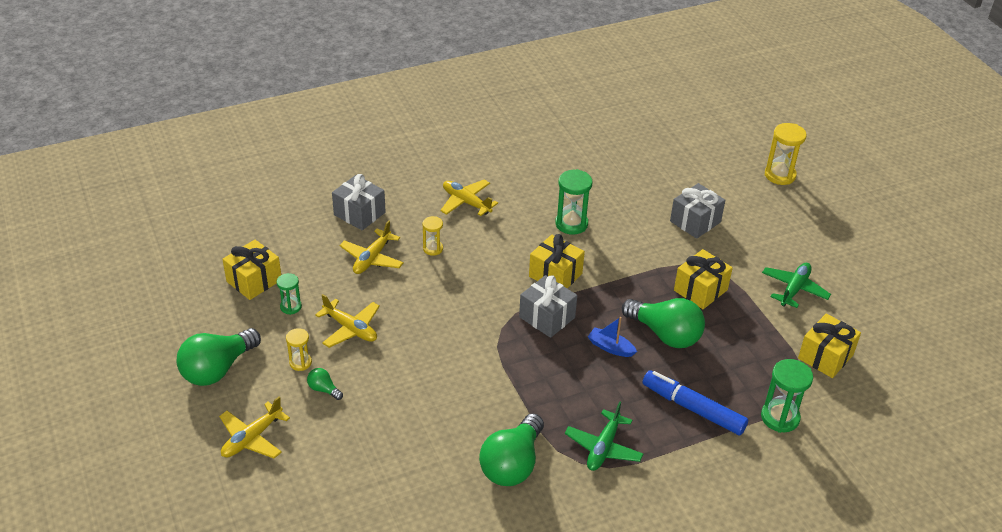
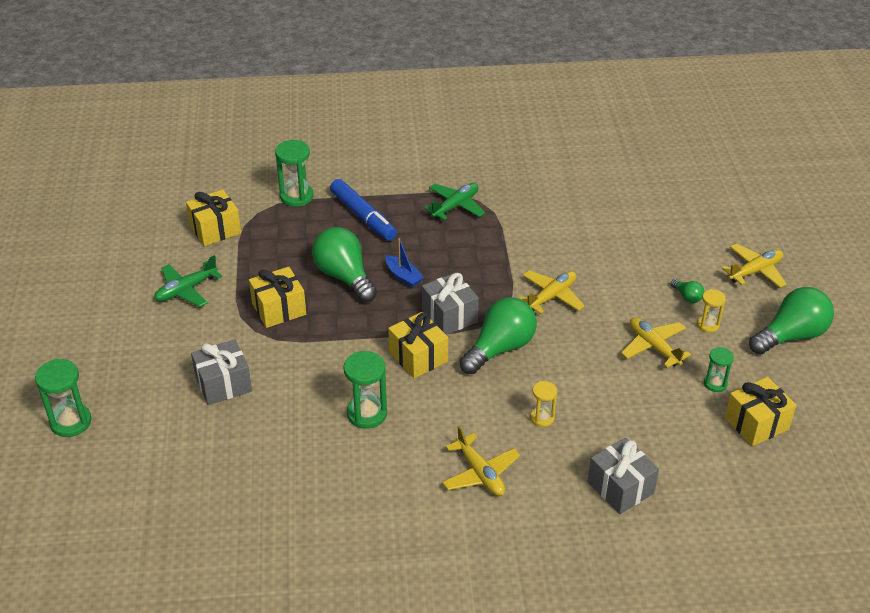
camera: 160 degrees left, 0 degrees up
yellow plane [340,220,404,274] -> yellow plane moved to [519,271,585,314]
green light bulb [479,413,544,486] -> green light bulb moved to [460,297,537,374]
yellow hourglass [765,123,807,185] -> green hourglass [35,359,91,437]

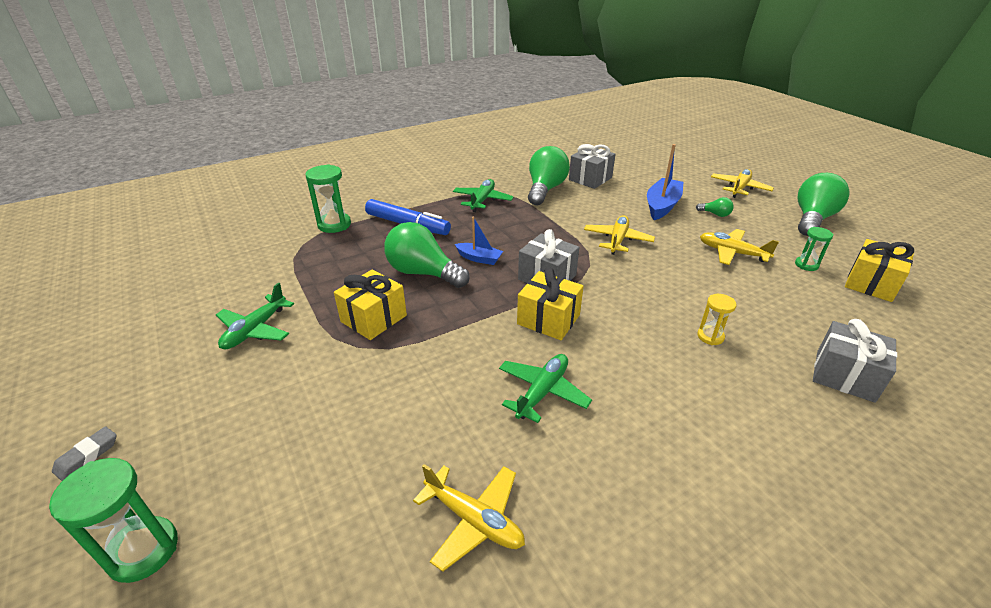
camera: 25 degrees left, 5 degrees down
yellow gift [186,189,241,246] -> none
grey gift [191,339,252,405] -> grey gift moved to [569,144,616,189]
green hourglass [343,351,387,429] -> green plane [499,354,592,423]
yellow plane [442,426,520,496] -> yellow plane moved to [413,464,525,572]
green light bulb [460,297,537,374] -> green light bulb moved to [528,146,570,205]
yellow hourglass [697,289,726,333] -> none
none -> grey eraser [52,427,117,481]
none -> blue boat [647,144,683,220]

